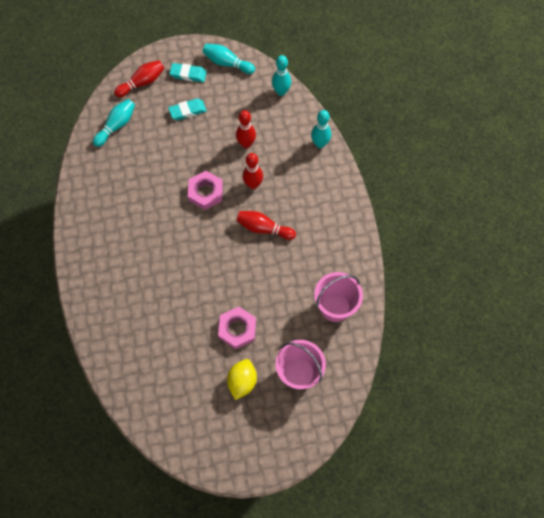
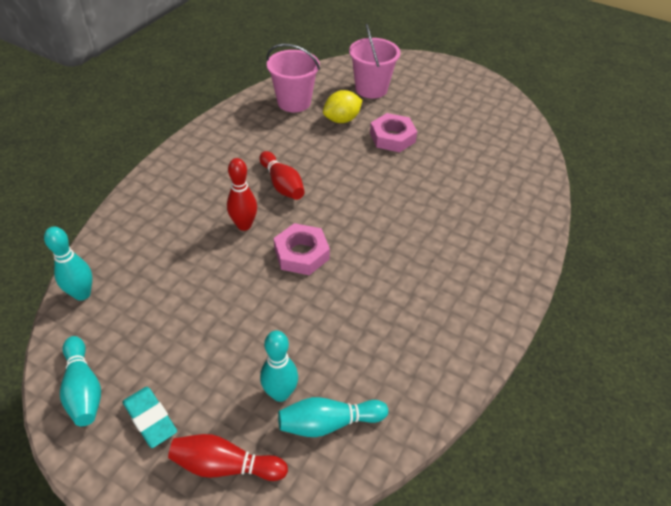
camera: 140 degrees left, 20 degrees down
turquoise eraser [168,98,207,120] -> none
yellow lemon [227,359,257,400] -> yellow lemon moved to [323,90,363,123]
red bowling pin [236,110,256,148] -> none
turquoise bowling pin [311,110,331,148] -> turquoise bowling pin moved to [260,330,298,402]

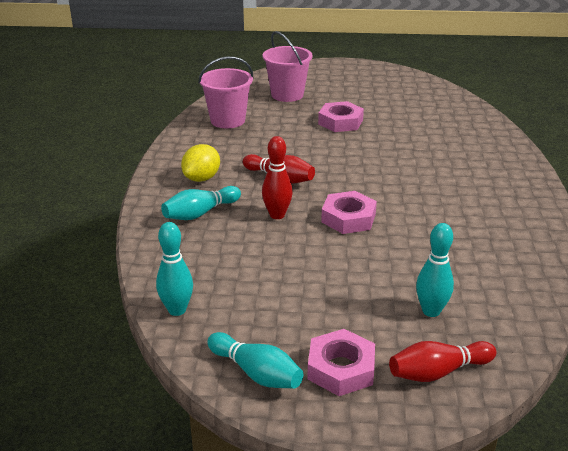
camera: 25 degrees left, 15 degrees down
turquoise eraser [123,387,177,448] -> pink nut [307,329,375,396]
turquoise bowling pin [278,397,388,437] -> turquoise bowling pin moved to [161,186,241,220]
yellow lemon [323,90,363,123] -> yellow lemon moved to [181,144,220,182]

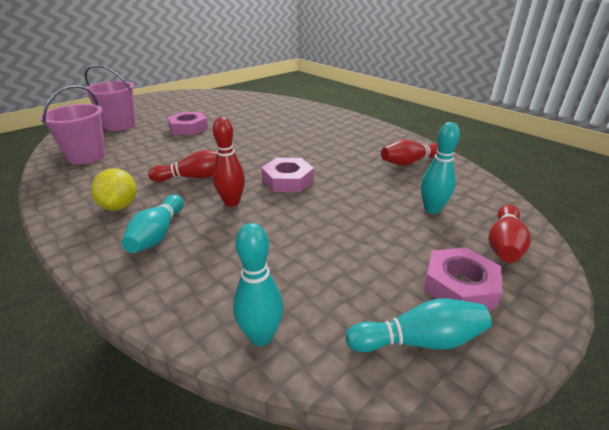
camera: 45 degrees left, 0 degrees up
none -> red bowling pin [381,139,438,166]

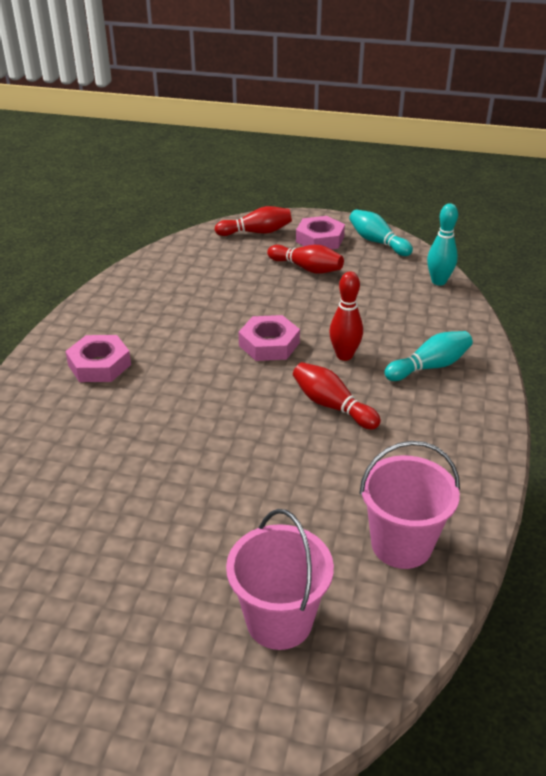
camera: 125 degrees left, 5 degrees up
yellow lemon [91,168,137,211] -> none
pink nut [168,112,208,135] -> pink nut moved to [65,335,131,382]
red bowling pin [381,139,438,166] -> red bowling pin moved to [267,245,344,274]
turquoise bowling pin [421,122,460,214] -> none

